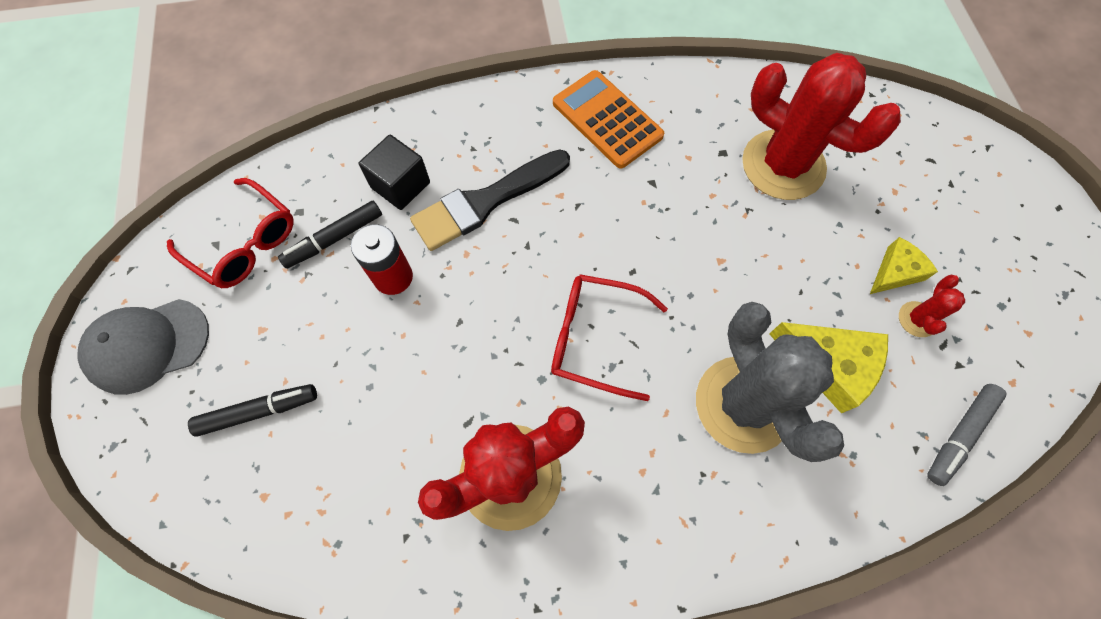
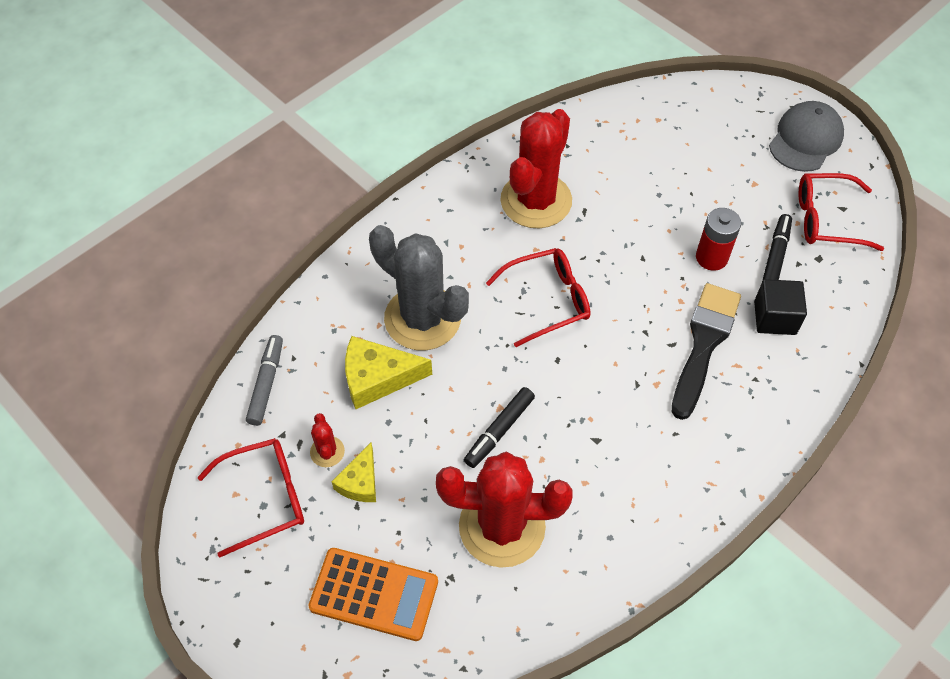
camera: 145 degrees right, 10 degrees down
black marker [188,384,317,437] -> black marker moved to [464,387,535,468]
orange calculator [553,70,664,169] -> orange calculator moved to [308,548,438,641]
none -> red glasses [197,438,304,557]

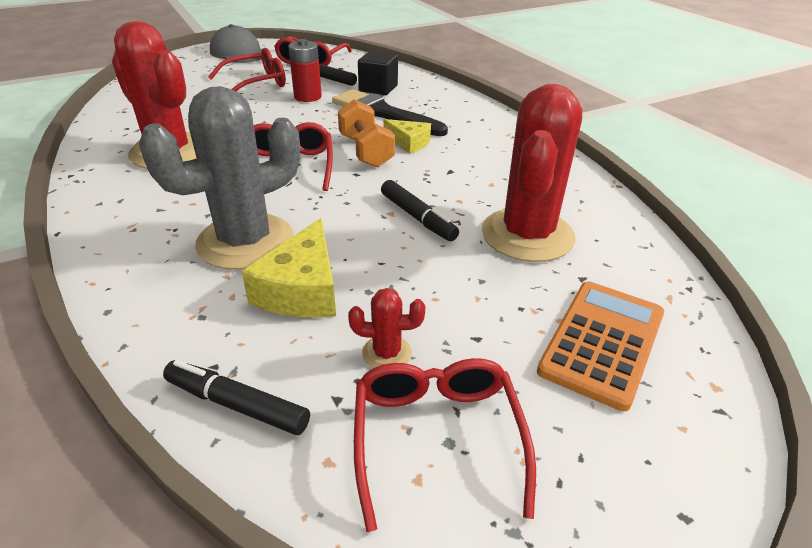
camera: 75 degrees left, 20 degrees down
grey marker [246,335,283,426] -> black marker [163,360,310,435]
yellow cheese [331,443,376,502] -> yellow cheese moved to [384,119,431,154]
none -> red glasses [208,48,286,91]
none -> orange dumbbell [338,99,395,167]

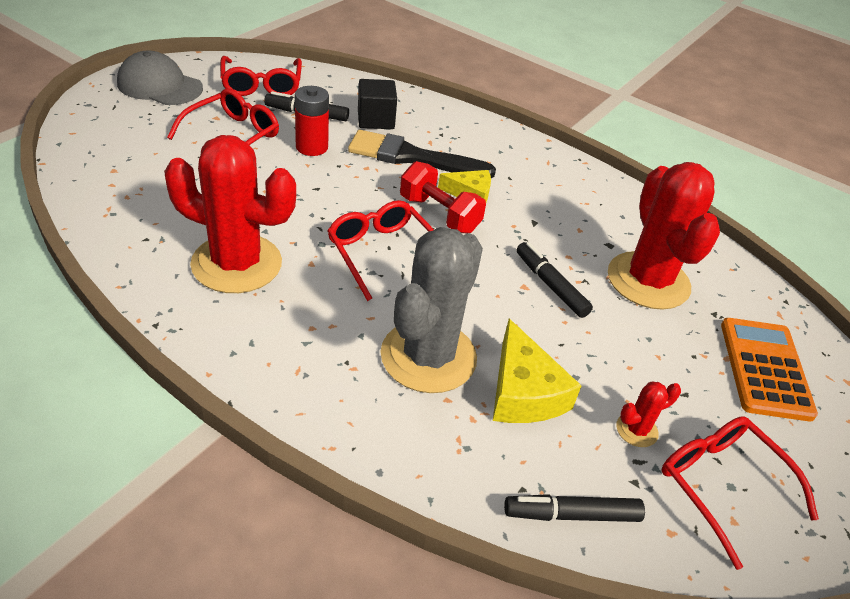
camera: 30 degrees left, 5 degrees up
orange dumbbell [338,99,395,167] -> red dumbbell [400,161,486,234]
black marker [381,180,459,241] -> black marker turned 150 degrees counterclockwise [516,242,593,318]

